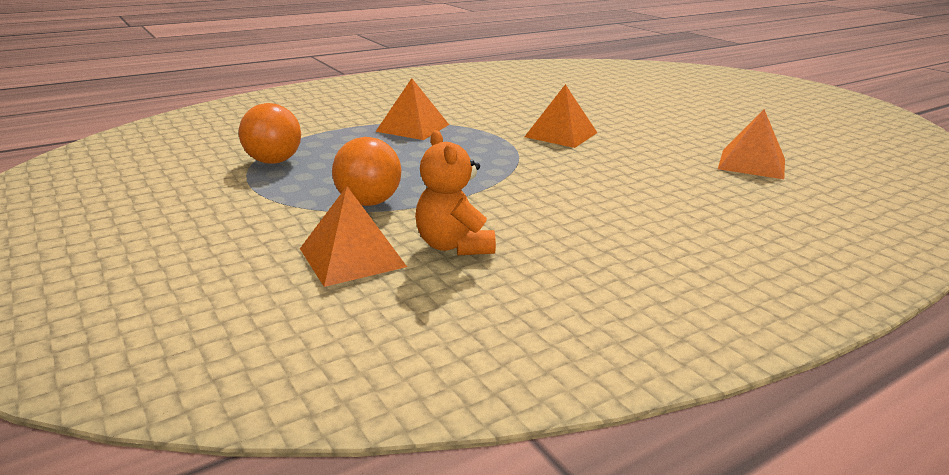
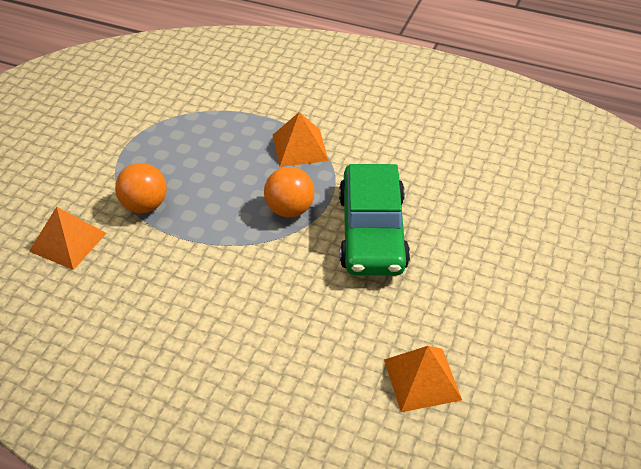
camera: 55 degrees right, 20 degrees up
orange ball [239,103,301,164] -> orange ball moved to [264,167,315,217]
orange teddy bear [415,130,496,255] -> none
orange pyramid [524,84,597,148] -> green car [339,164,410,276]

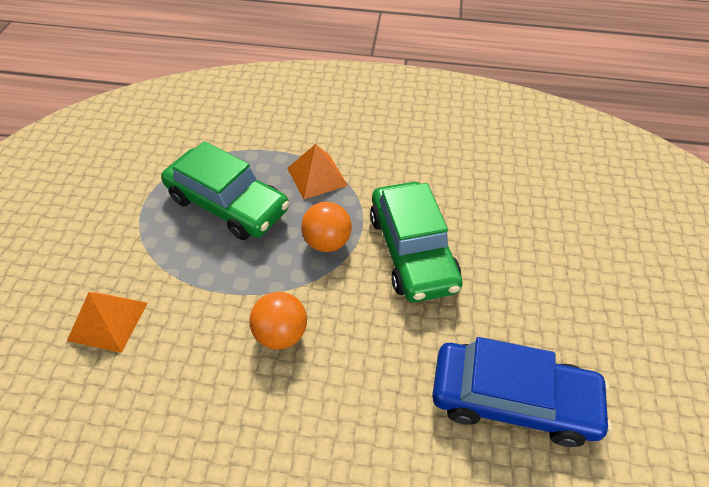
camera: 15 degrees left, 5 degrees up
orange ball [115,163,167,213] -> orange ball moved to [249,292,307,350]
orange pyramid [384,346,462,412] -> blue car [432,337,612,447]
none -> green car [161,141,289,240]

